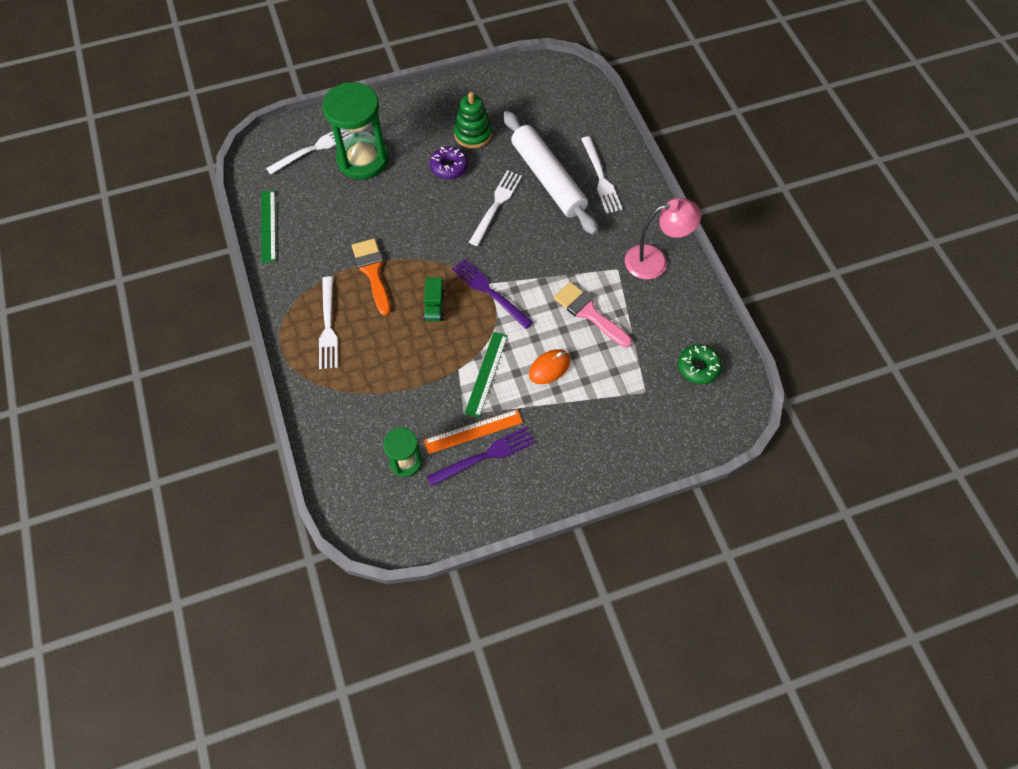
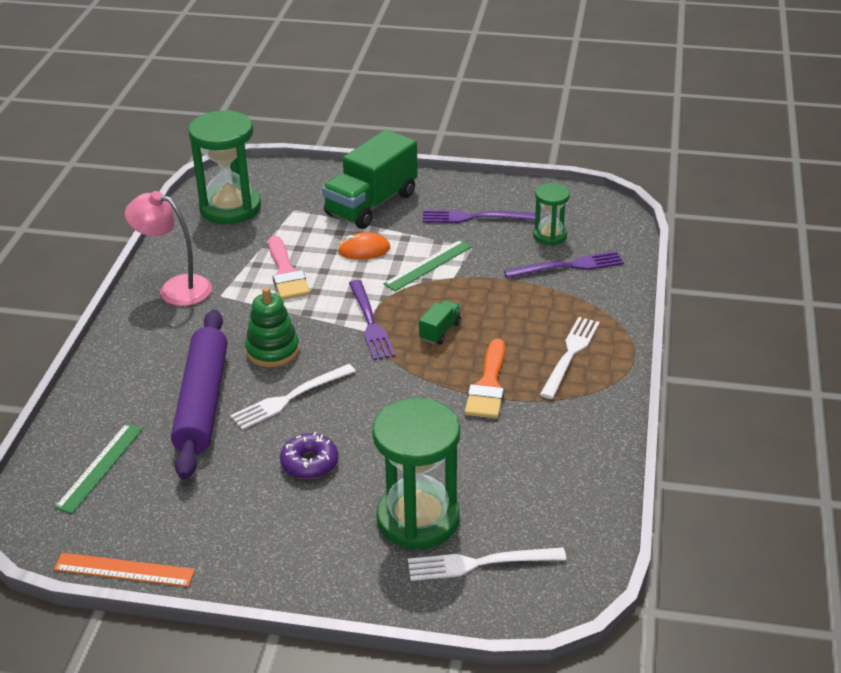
camera: 150 degrees left, 25 degrees down
green ruler [261,190,276,263] -> green ruler moved to [54,423,143,514]
orange ruler [424,409,523,454] -> orange ruler moved to [53,553,195,587]
green stacking toy [454,92,492,149] -> green stacking toy moved to [245,287,299,367]
white rolling pin [503,111,598,235] -> purple rolling pin [171,309,227,479]
white fork [581,136,622,213] -> none
green donut [678,344,722,384] -> green hourglass [188,110,261,224]
none -> green truck [322,130,418,229]
none -> purple fork [504,251,624,278]

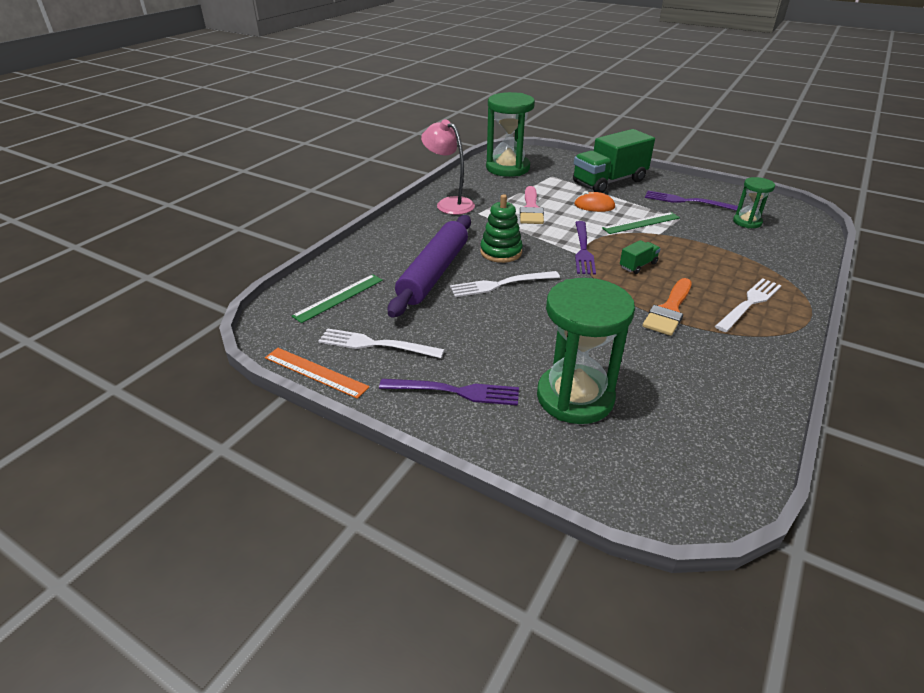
camera: 20 degrees right, 0 degrees up
purple donut [280,432,338,479] -> none
white fork [408,548,566,581] -> white fork moved to [318,328,445,358]
purple fork [504,251,624,278] -> purple fork moved to [379,379,519,406]

